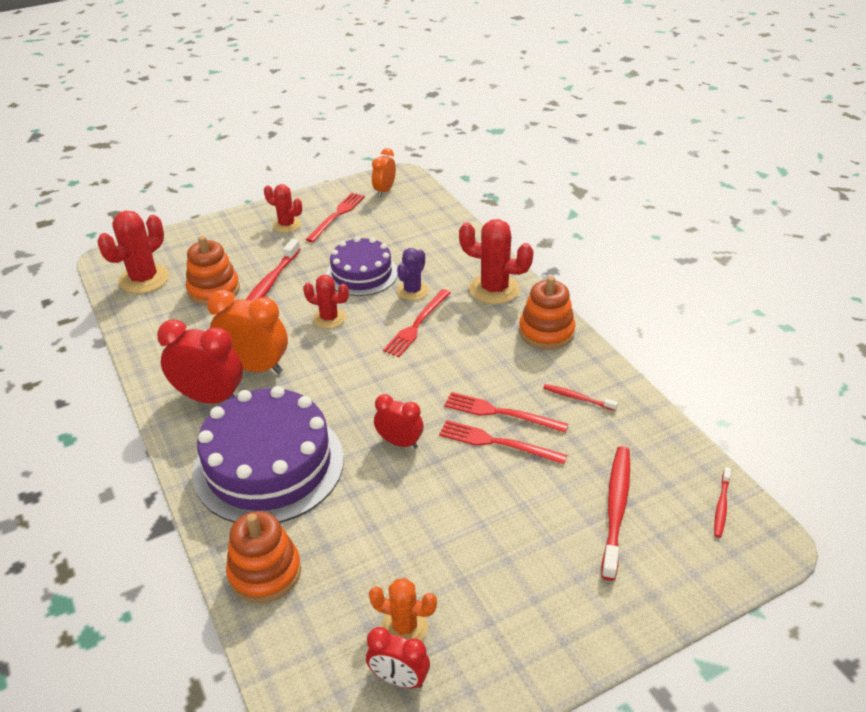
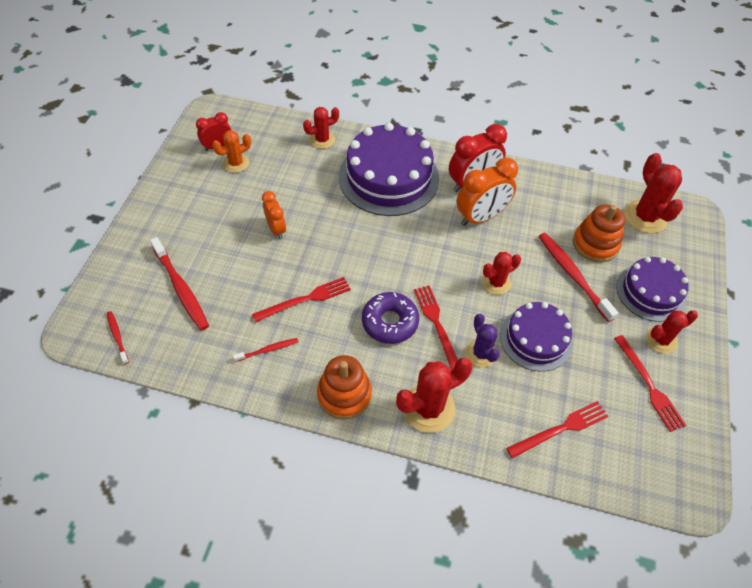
camera: 130 degrees right, 15 degrees up
orange stacking toy [226,511,301,603] -> red cactus [303,107,339,149]
orange clock [372,148,396,197] -> orange clock moved to [262,191,286,239]
red clock [374,394,424,449] -> none
red fork [439,420,567,464] -> red fork moved to [506,401,608,458]
none -> purple donut [362,292,419,344]
none -> purple cake [616,257,689,322]

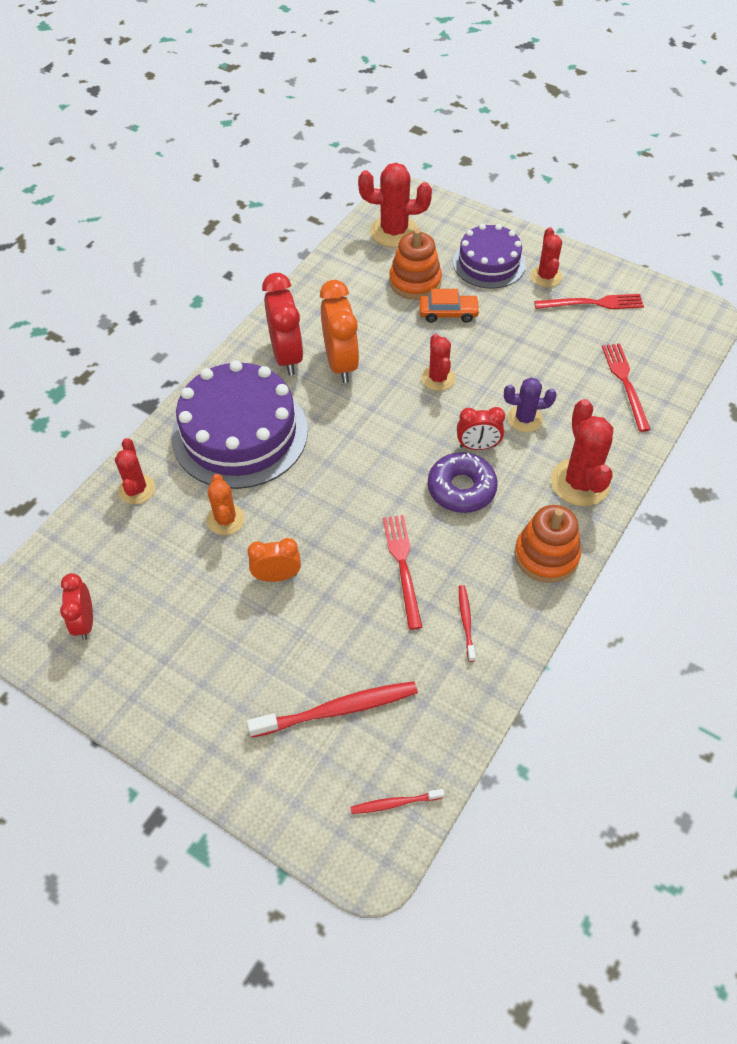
camera: 70 degrees left, 0 degrees up
orange cactus [212,130,251,173] -> orange cactus moved to [207,474,245,535]
red fork [414,285,458,371] -> red clock [457,407,505,450]
purple cake [500,302,573,372] -> none
red toothbrush [539,233,618,322] -> orange car [419,289,480,323]

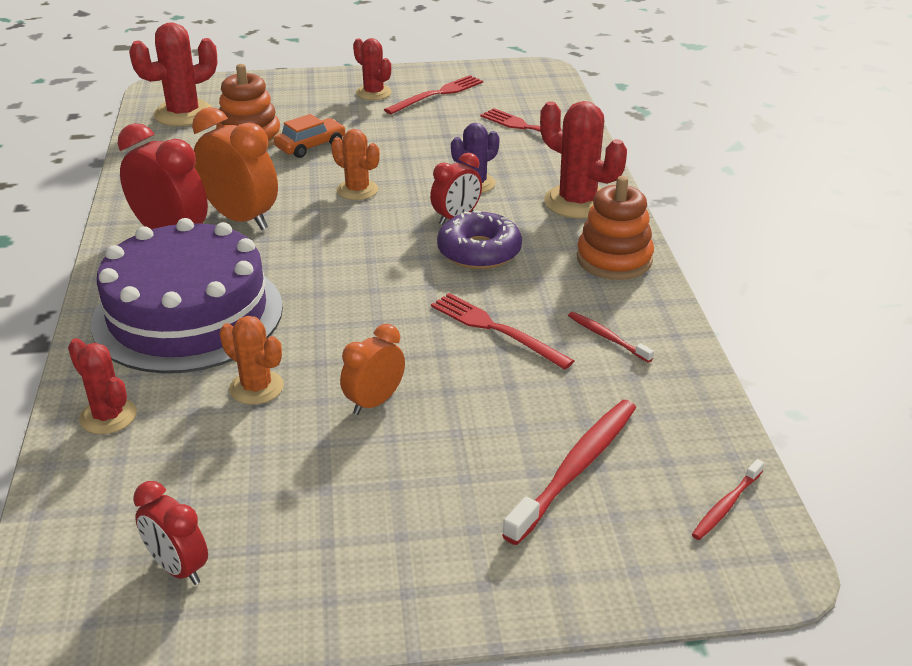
camera: 40 degrees left, 20 degrees down
red cactus [421,334,456,391] -> orange cactus [331,129,380,200]
purple cake [453,224,526,289] -> none

